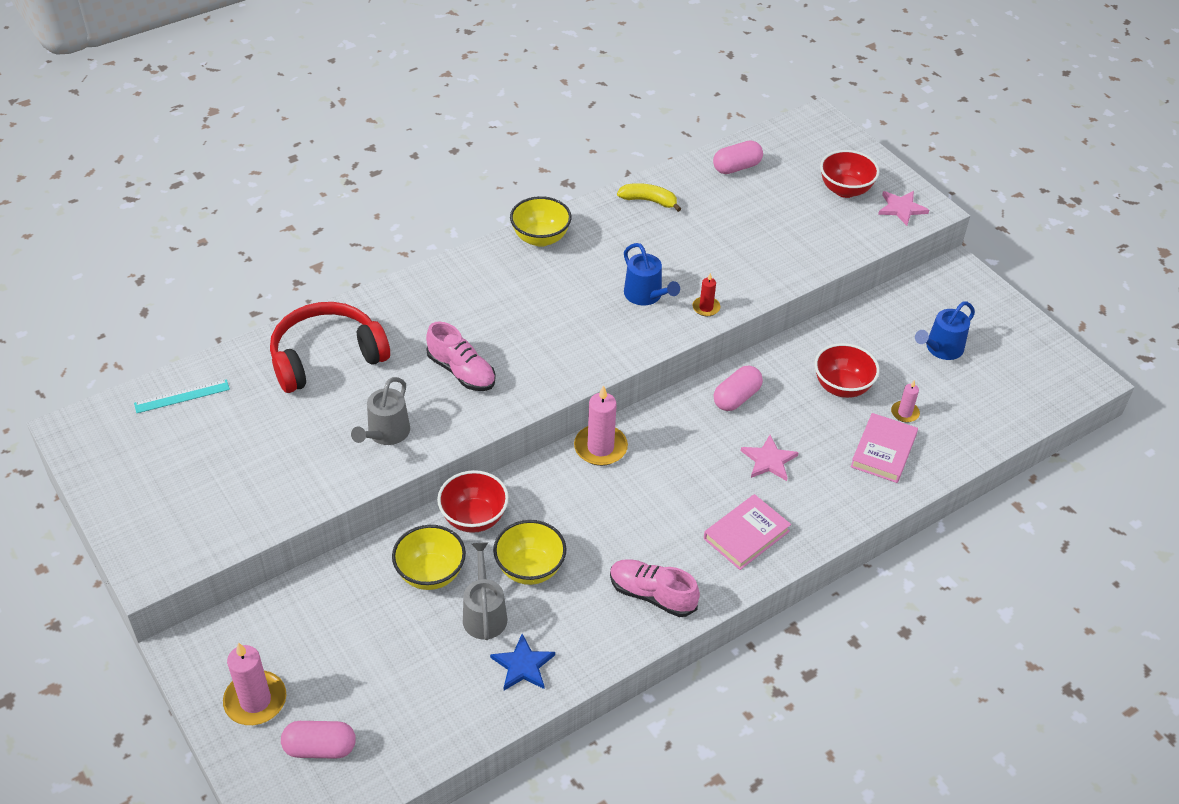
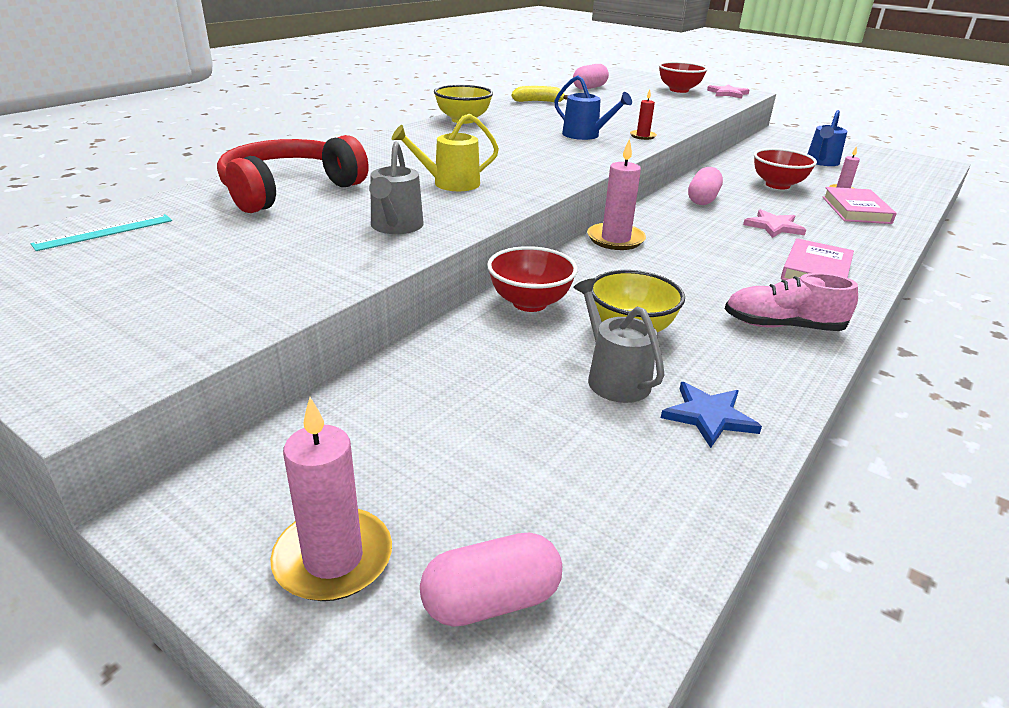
camera: 20 degrees left, 15 degrees down
yellow bowl [392,525,466,590] -> none
pink shoe [426,321,496,391] -> yellow watering can [392,114,499,191]

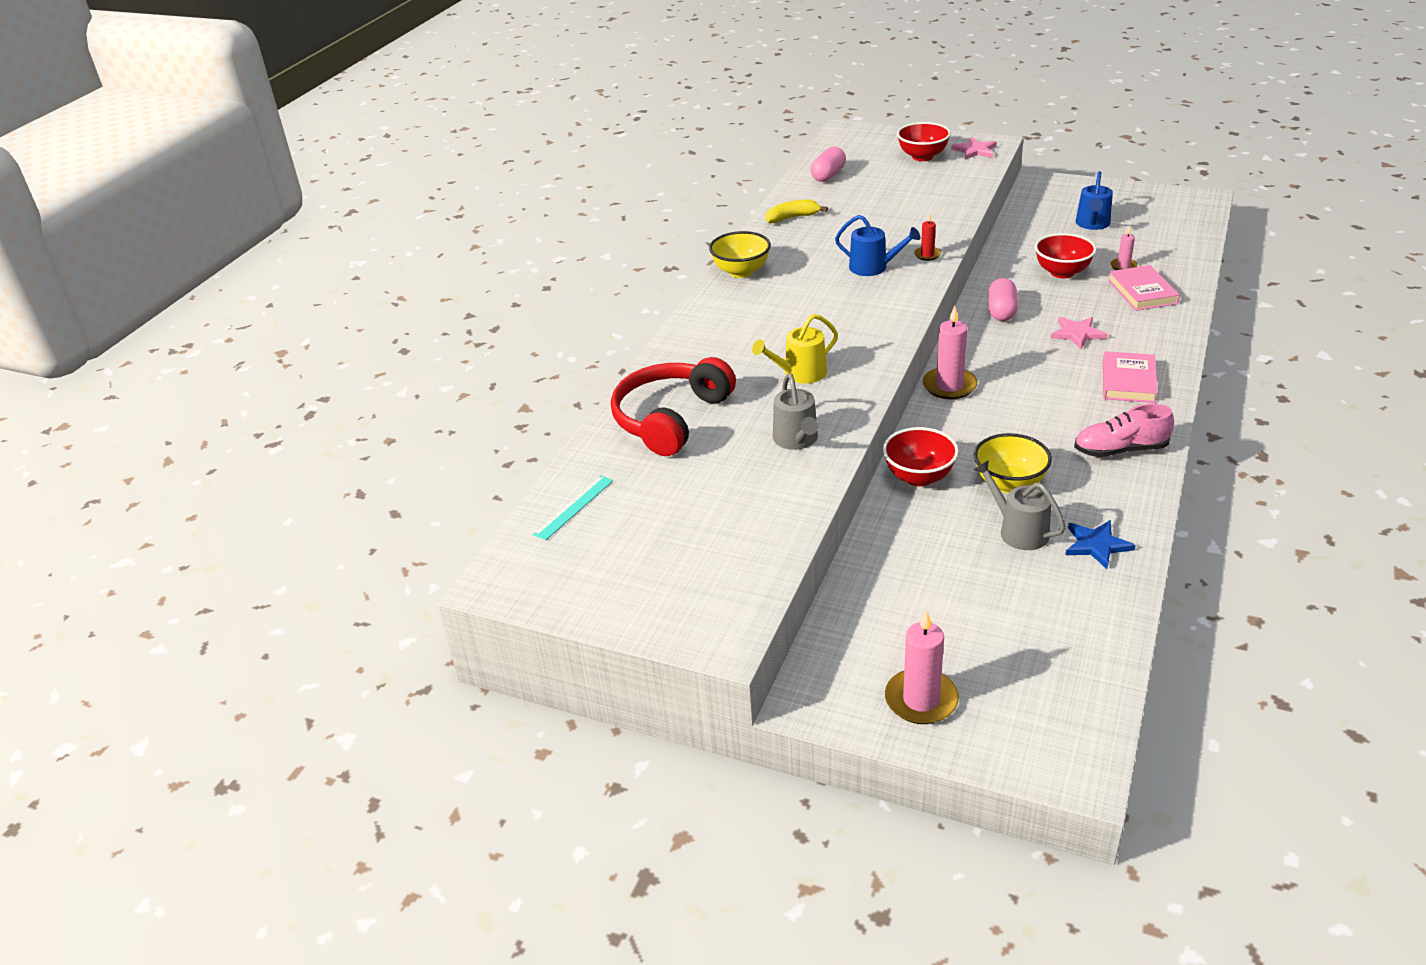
camera: 10 degrees left, 5 degrees up
pink capsule [420,533,562,627] -> none

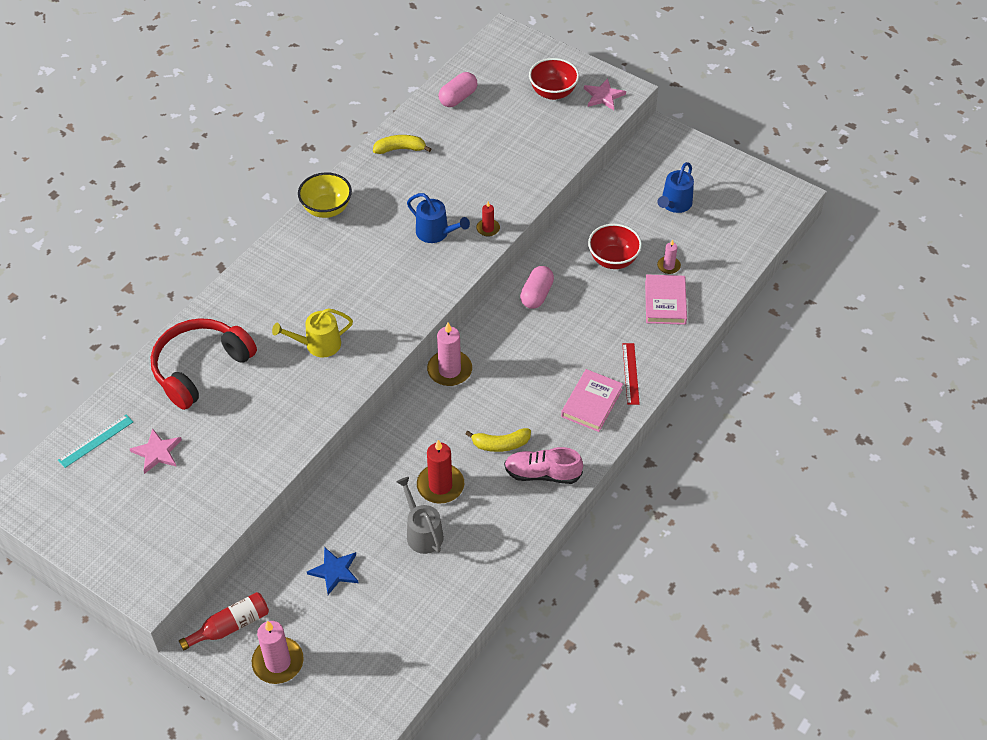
camera: 10 degrees right, 15 degrees up
grey watering can [773,373,818,450] -> none
red bowl [883,427,959,486] -> none
yellow bowl [974,433,1052,493] -> red candle [417,440,464,504]
pink star [1050,317,1108,349] -> pink star moved to [130,428,182,474]
blue star [1065,520,1136,569] -> blue star moved to [307,547,359,595]
none -> red bottle [179,592,269,650]
none -> yellow banana [465,428,531,452]
none -> red ruler [622,343,640,405]

